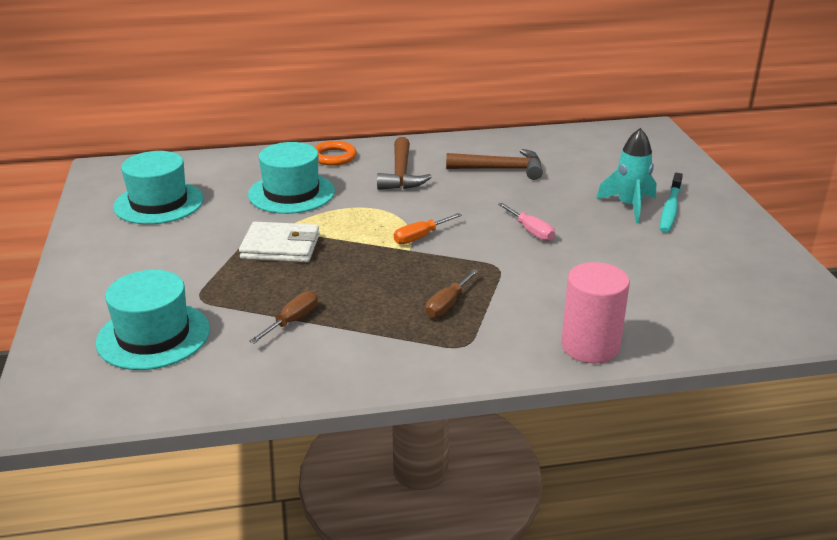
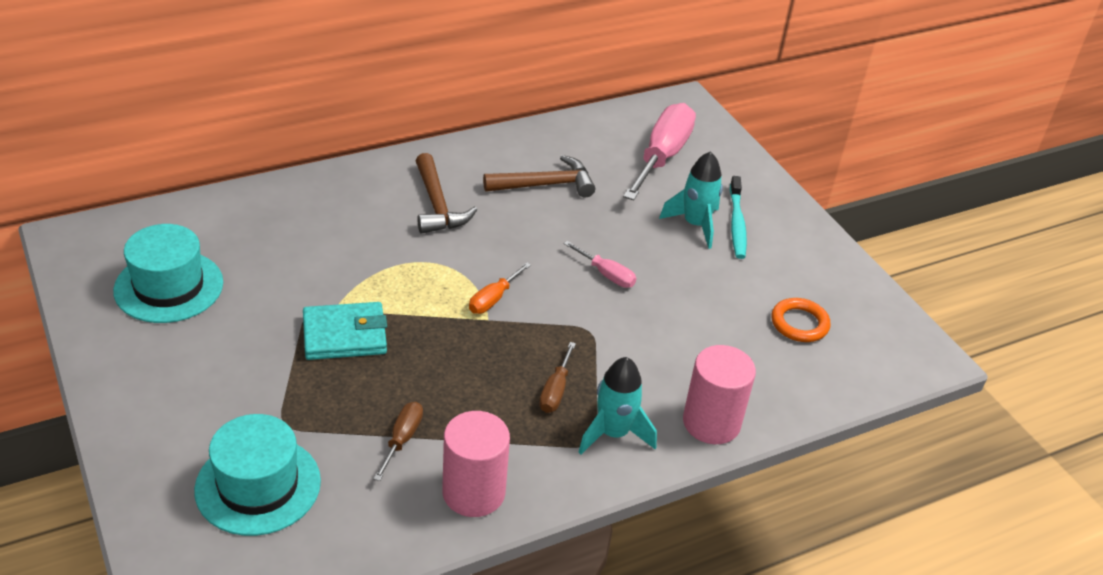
camera: 20 degrees left, 10 degrees up
white wallet [239,222,320,262] -> turquoise wallet [303,302,387,360]
turquoise hat [248,142,335,214] -> none
orange ring [315,141,357,166] -> orange ring moved to [772,298,831,342]
none -> pink cylinder [442,411,510,517]
none -> turquoise rocket [578,357,657,455]
none -> pink screwdriver [623,103,696,200]

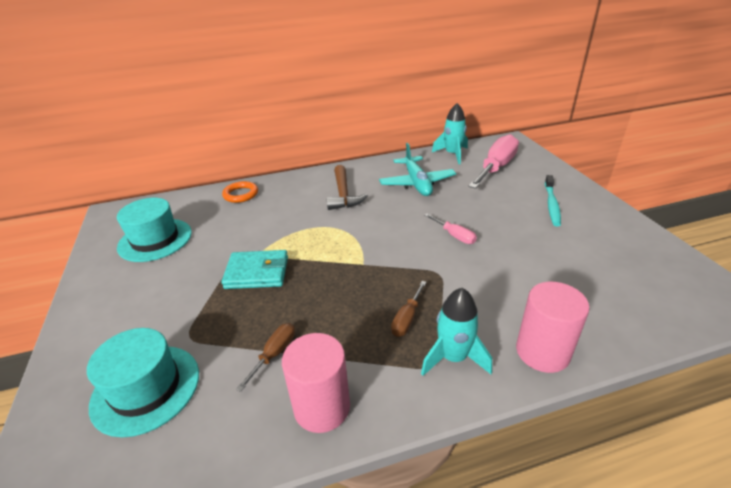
camera: 15 degrees right, 5 degrees down
orange screwdriver [469,262,531,314] -> none
brown hammer [483,155,595,197] -> turquoise plane [379,143,456,196]
turquoise rocket [659,151,723,249] -> turquoise rocket moved to [432,103,468,164]
orange ring [772,298,831,342] -> orange ring moved to [222,181,258,203]

